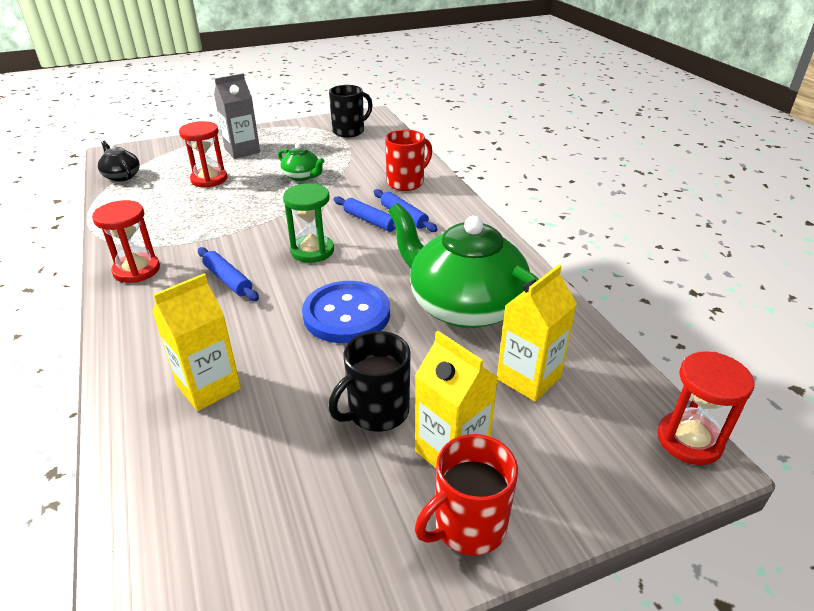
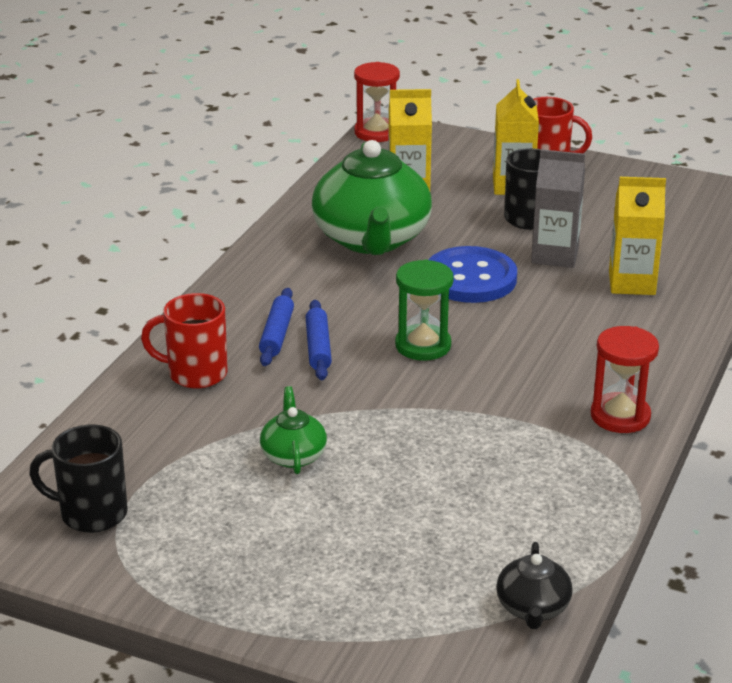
camera: 135 degrees left, 5 degrees down
red hourglass [179,121,228,188] -> none
blue rolling pin [198,247,259,301] -> none
grey carton [214,73,260,159] -> grey carton moved to [531,149,585,268]

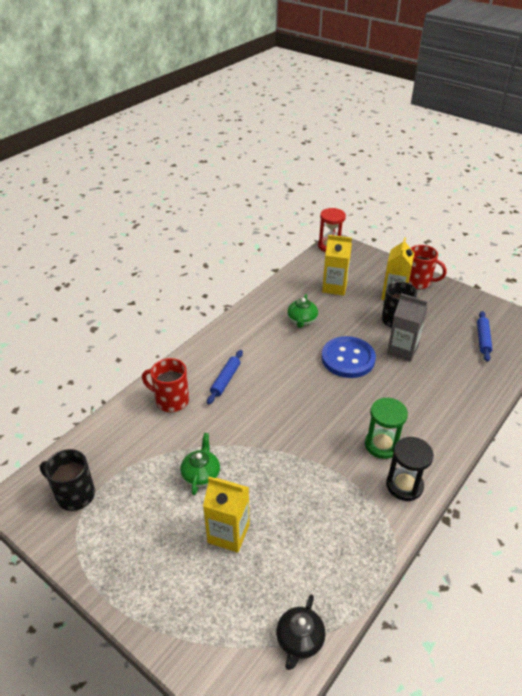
camera: 15 degrees right, 10 degrees up
blue rolling pin [306,300,332,380] -> blue rolling pin moved to [477,311,492,362]
green teapot [312,140,432,255] -> green teapot [287,294,318,328], size x0.46
green hourglass [395,260,454,361] -> green hourglass moved to [365,398,408,459]
red hourglass [591,326,659,433] -> black hourglass [386,437,434,501]
yellow carton [609,177,666,295] -> yellow carton moved to [203,477,250,553]

